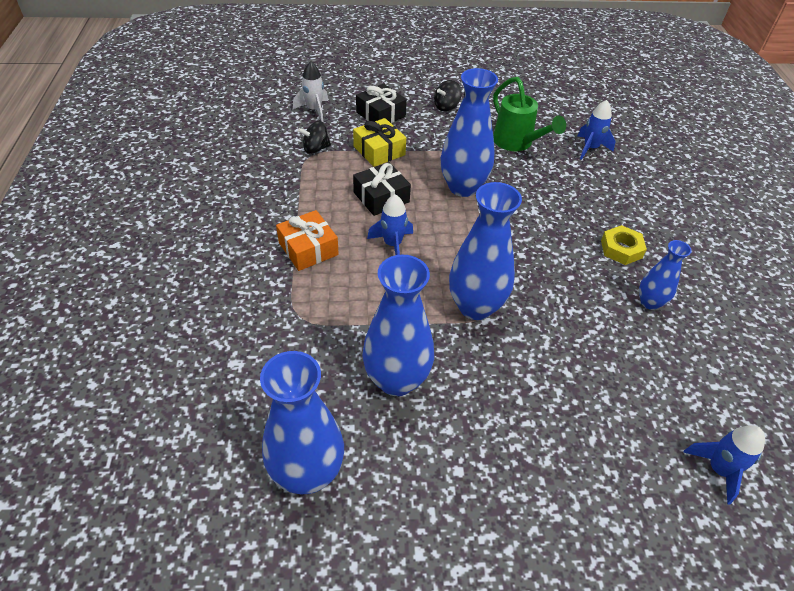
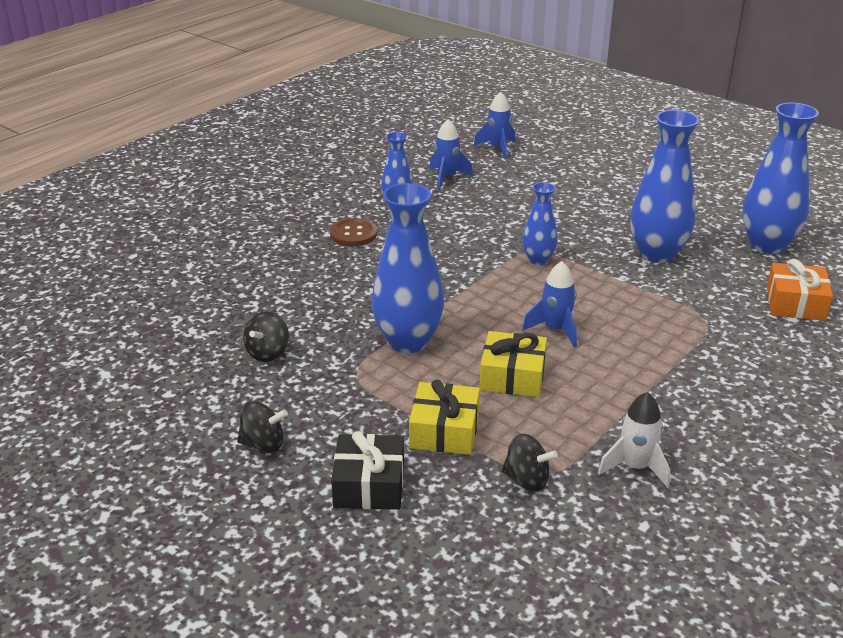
camera: 135 degrees left, 15 degrees down
orange gift [276,210,339,271] -> orange gift moved to [767,259,833,321]
white rocket [293,61,328,122] -> white rocket moved to [598,392,670,488]
black gift [353,162,411,216] -> yellow gift [480,331,547,397]
blue vase [449,182,522,320] -> blue vase [522,182,558,265], size x0.55
green watering can [493,77,566,151] -> black spinning top [243,311,289,362]
blue rocket [578,100,616,160] -> blue rocket moved to [429,119,473,190]
yellow nut [601,225,647,265] -> brown button [330,218,377,246]

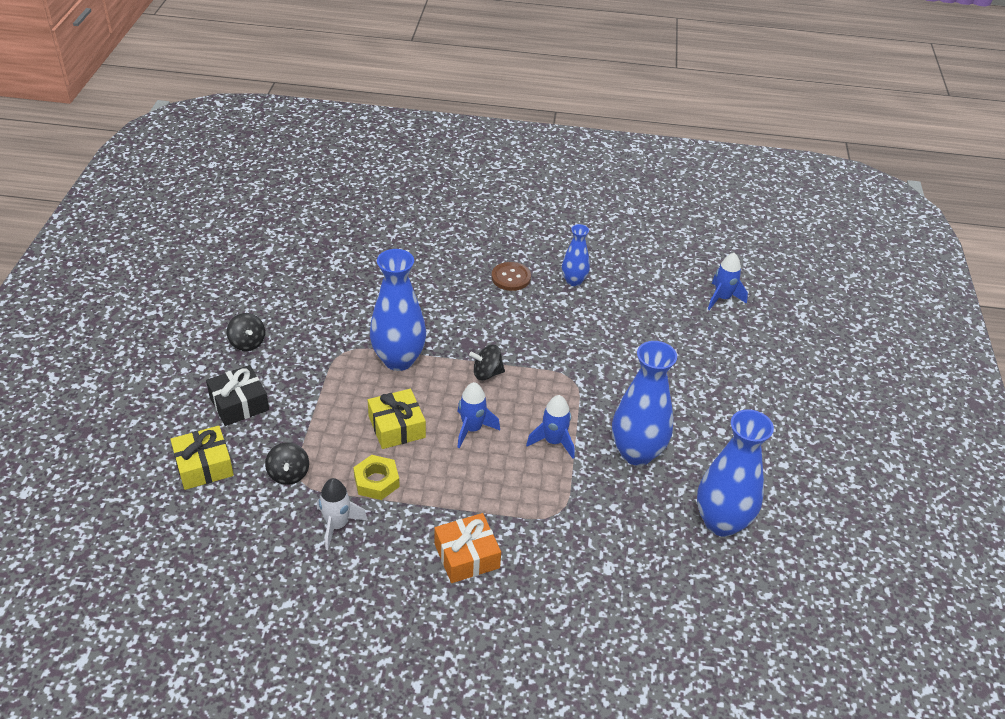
camera: 55 degrees right, 10 degrees up
black spinning top [243,311,289,362] -> black spinning top moved to [469,345,505,380]
yellow gift [409,379,480,455] -> yellow gift moved to [170,426,234,490]
blue rocket [429,119,473,190] -> blue rocket moved to [526,395,575,459]
blue vase [522,182,558,265] -> none
orange gift [767,259,833,321] -> orange gift moved to [434,513,501,583]
none -> yellow nut [353,455,400,500]

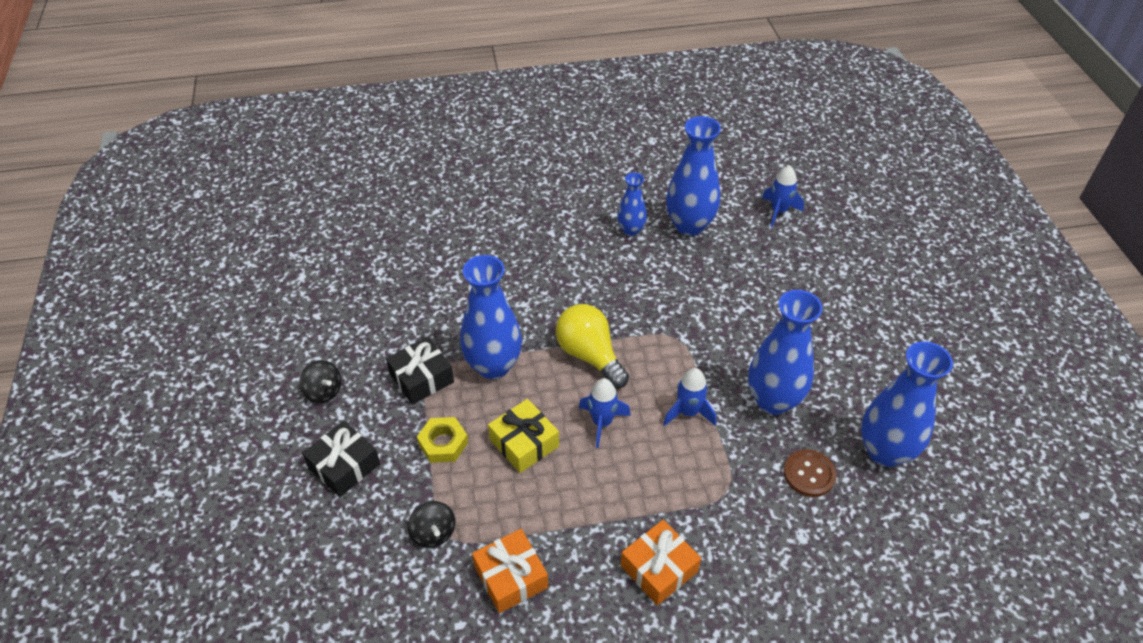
camera: 15 degrees left, 5 degrees up
yellow gift [170,426,234,490] -> none
white rocket [317,478,368,550] -> orange gift [472,529,548,613]
yellow nut [353,455,400,500] -> yellow nut moved to [417,417,468,463]
black spinning top [469,345,505,380] -> yellow light bulb [556,304,629,388]
brown button [492,262,531,291] -> brown button moved to [783,449,837,497]
none -> black gift [386,337,454,405]
none -> blue vase [666,116,721,236]

